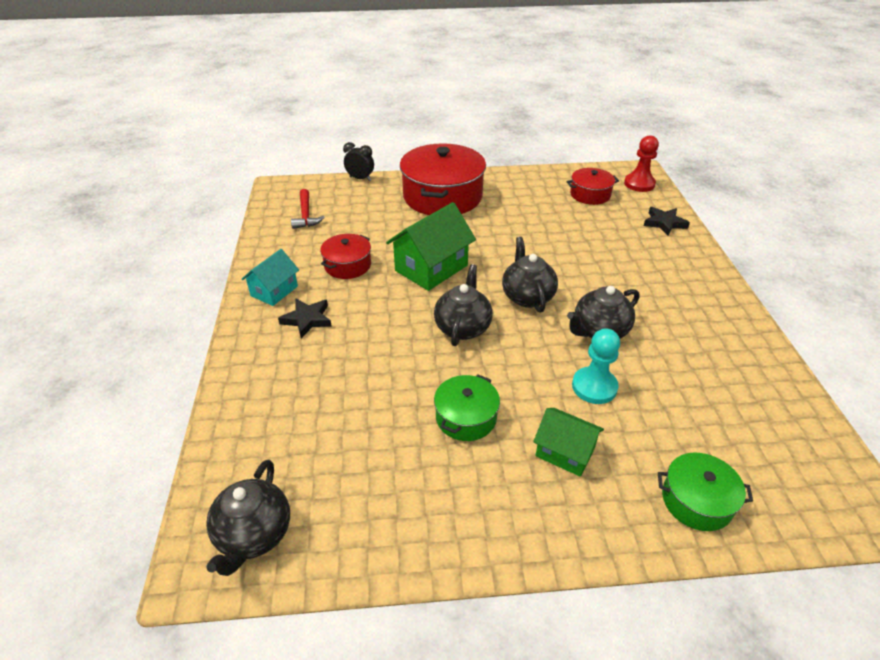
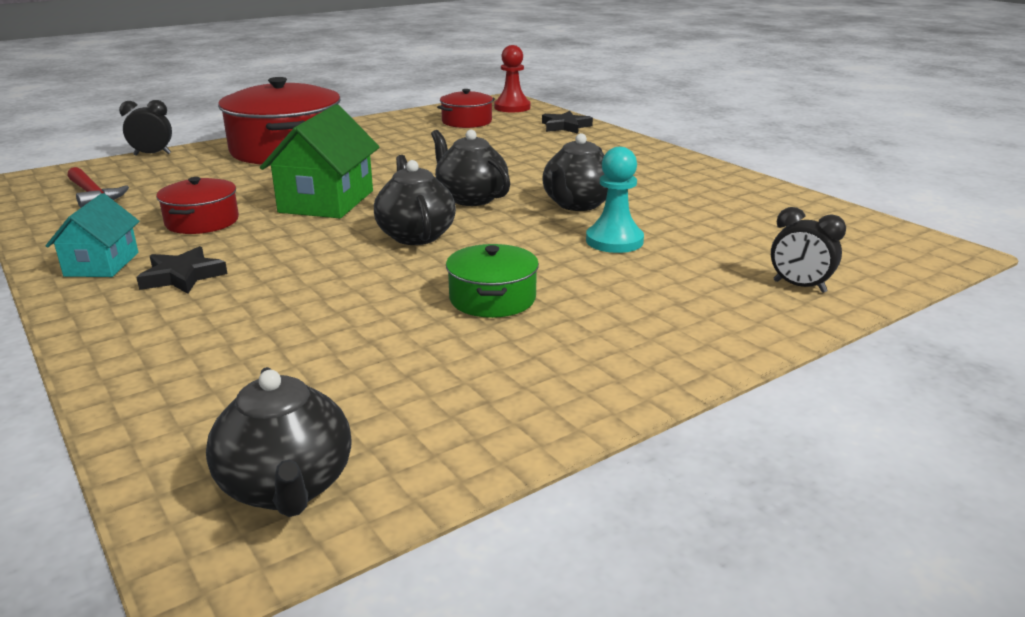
camera: 30 degrees left, 15 degrees down
green house [533,408,604,477] -> none
green pot [658,452,753,531] -> black clock [771,207,846,293]

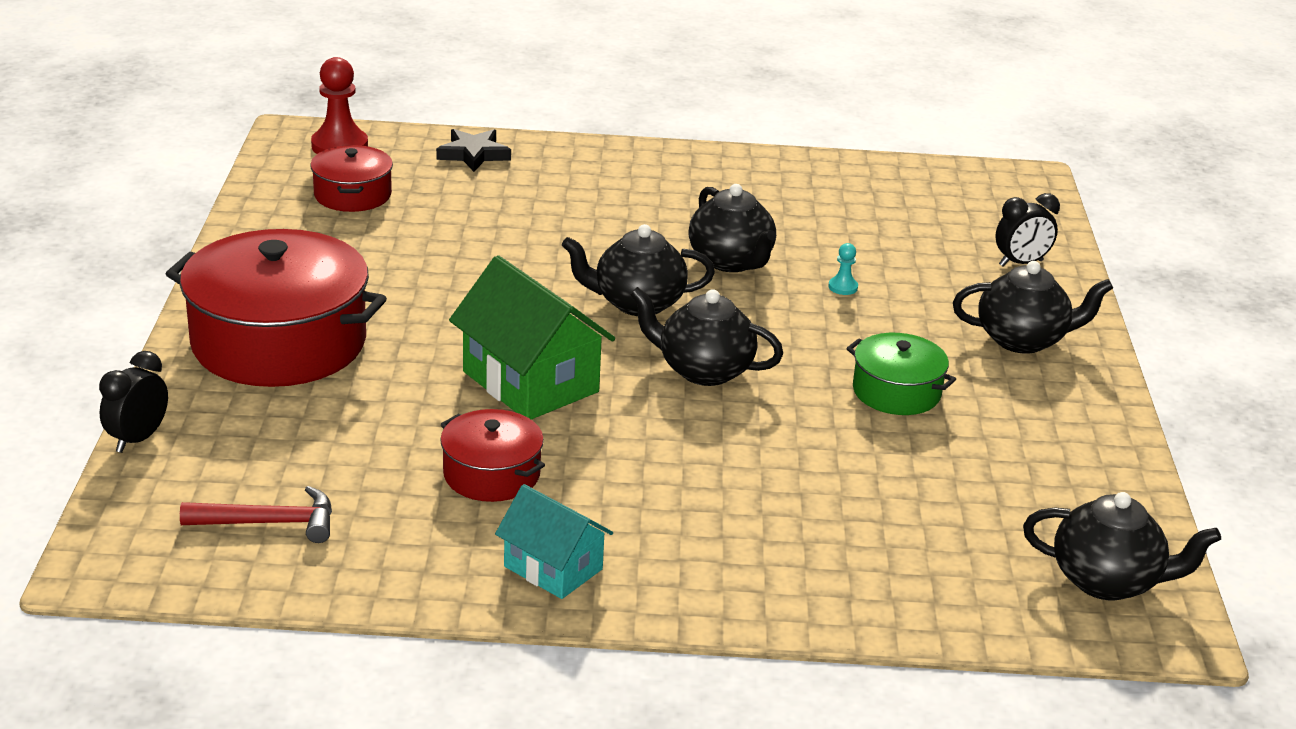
camera: 55 degrees left, 5 degrees up
black star [136,246,228,294] -> none
turquoise pawn [586,147,644,253] -> turquoise pawn [828,243,858,295], size x0.47
none -> black teapot [953,261,1113,354]

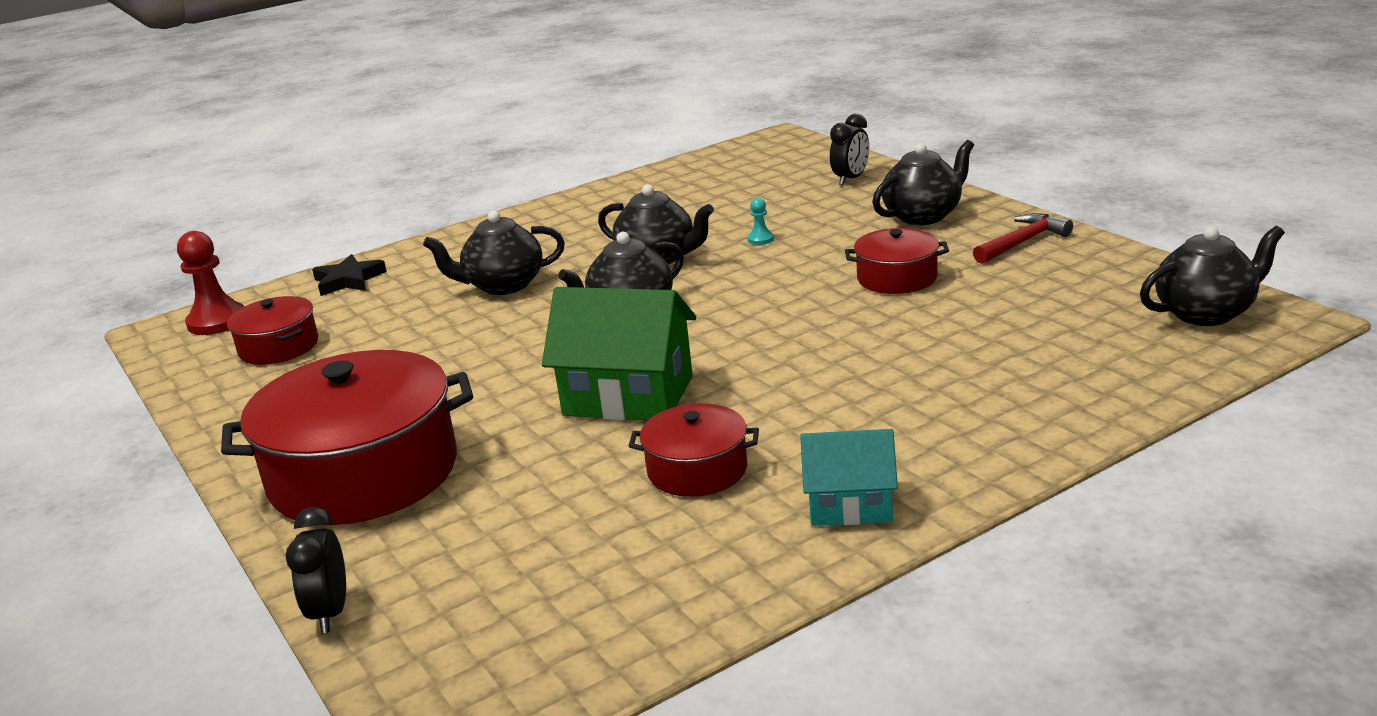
camera: 30 degrees left, 5 degrees down
red hammer [180,486,332,543] -> red hammer moved to [973,213,1073,264]
black teapot [630,287,783,386] -> black teapot moved to [423,211,565,295]
green pot [846,333,956,415] -> red pot [845,228,949,294]

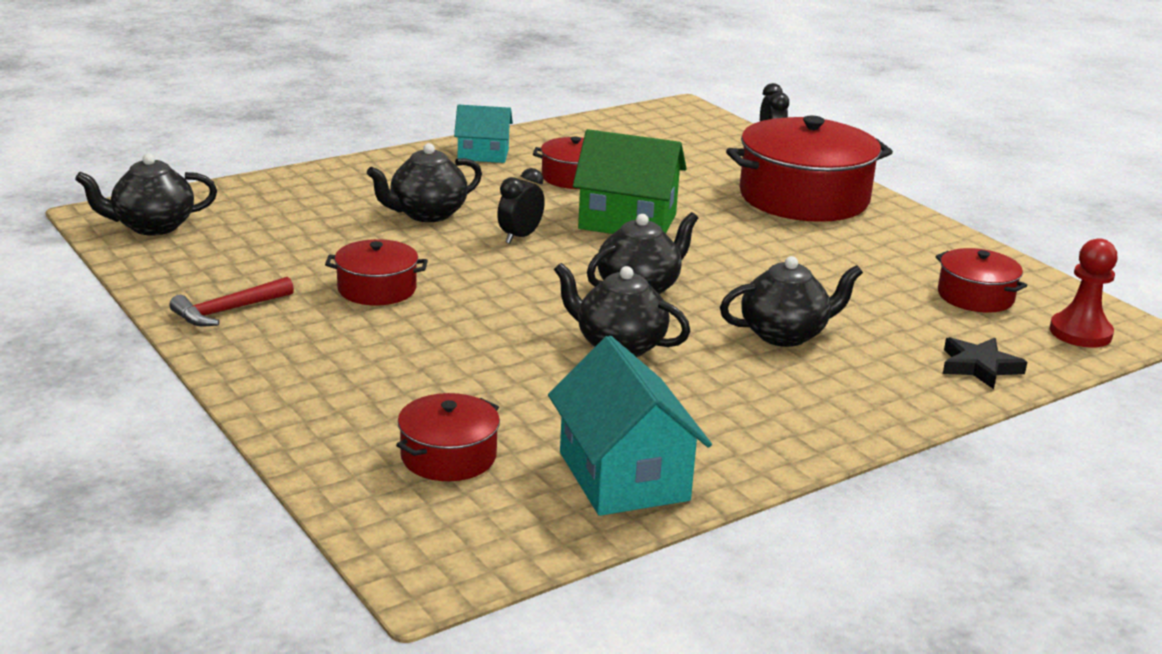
camera: 175 degrees right, 0 degrees up
turquoise pawn [747,198,774,245] -> none
black clock [830,114,869,186] -> black clock moved to [497,168,545,244]
black teapot [872,140,974,225] -> black teapot moved to [367,143,482,222]
none -> red pot [396,393,500,481]
none -> turquoise house [548,336,712,516]

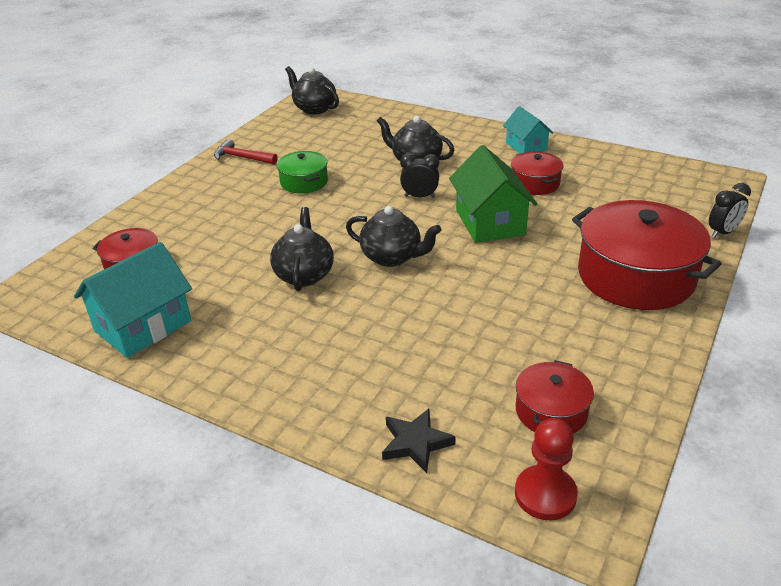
camera: 65 degrees right, 10 degrees up
red pot [325,239,428,305] -> green pot [277,151,328,194]
black teapot [720,256,863,347] -> none

